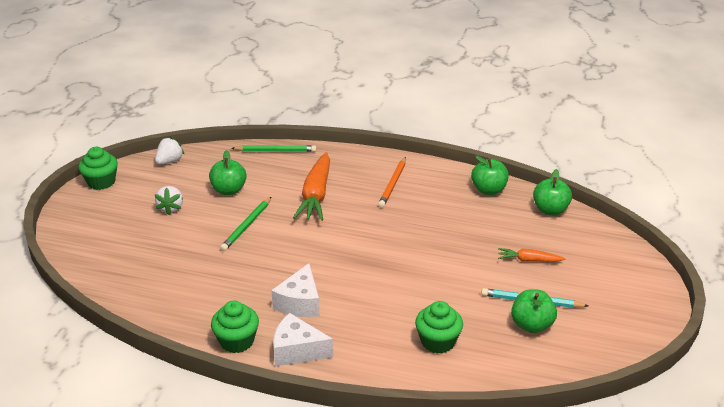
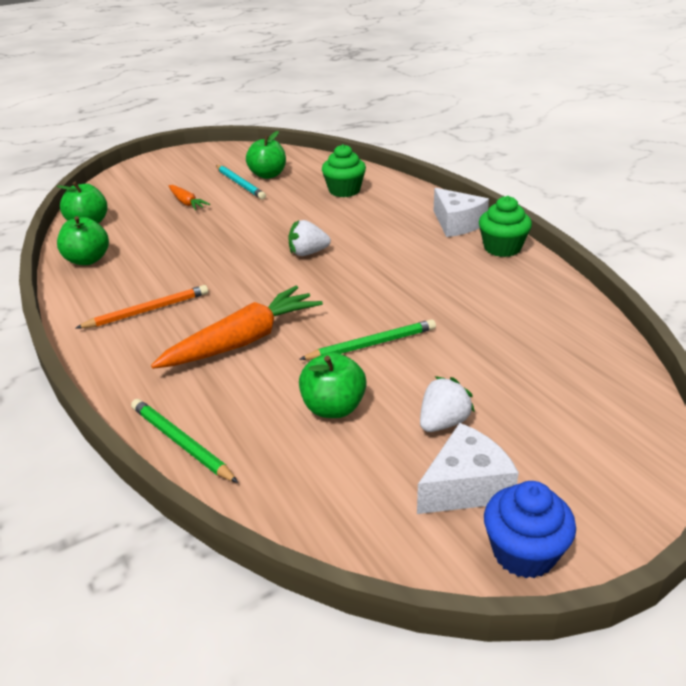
camera: 135 degrees left, 0 degrees up
green cupcake [79,147,118,190] -> blue cupcake [484,481,576,578]
white strawberry [155,137,185,165] -> white strawberry moved to [288,220,331,256]
white cheese [271,263,320,317] -> white cheese moved to [417,423,519,514]

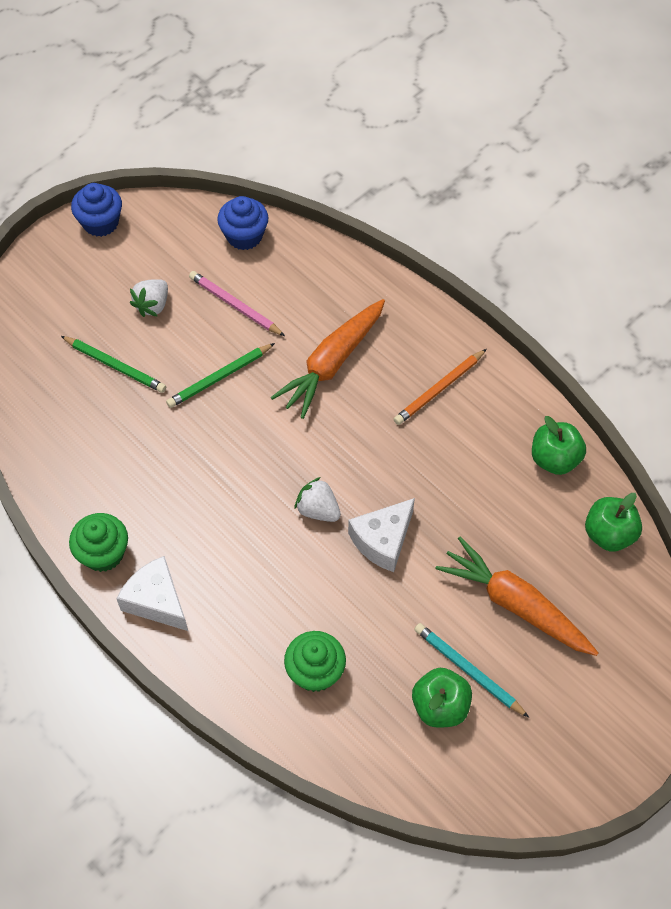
camera: 165 degrees right, 25 degrees up
green pencil [131,399,238,483] -> green pencil moved to [61,336,166,393]
orange carrot [169,185,210,210] -> orange carrot [436,537,598,656], size x1.94
white strawberry [288,220,331,256] -> white strawberry turned 120 degrees counterclockwise [294,477,341,522]
green apple [299,352,367,418] -> pink pencil [189,271,285,336]
white cheese [417,423,519,514] -> white cheese moved to [348,498,415,572]
none -> blue cupcake [217,196,268,250]

